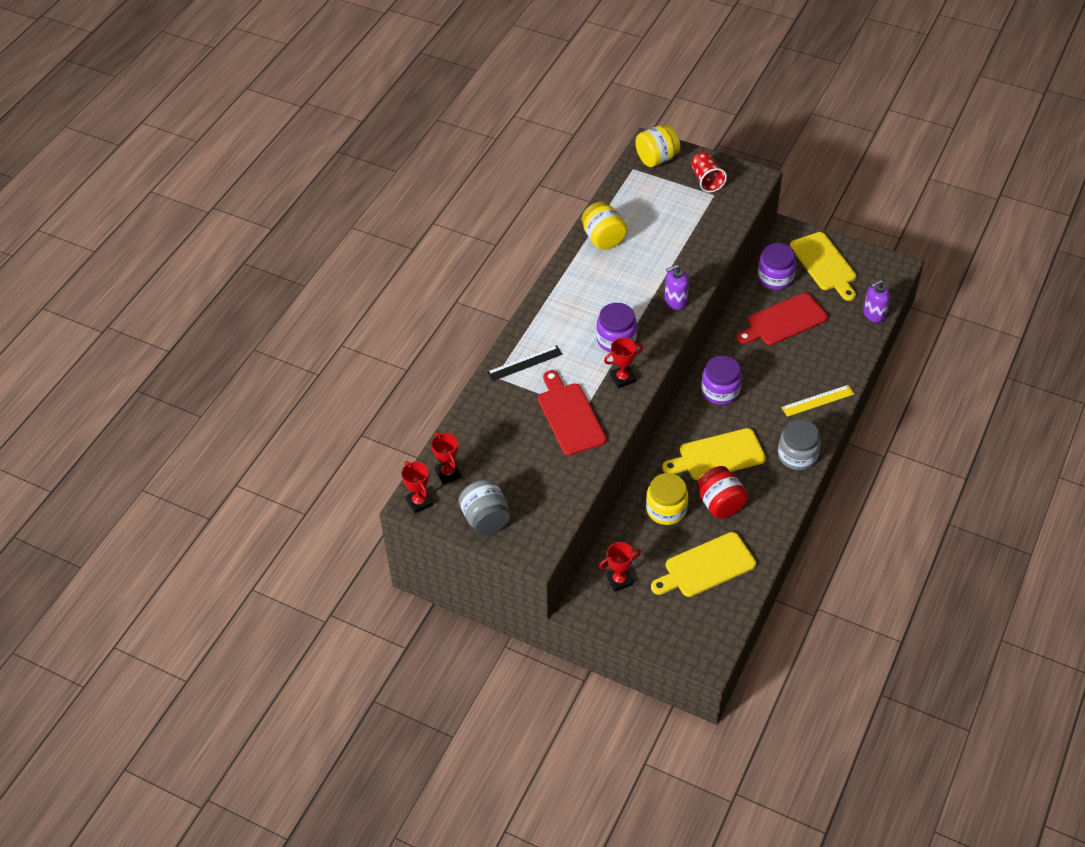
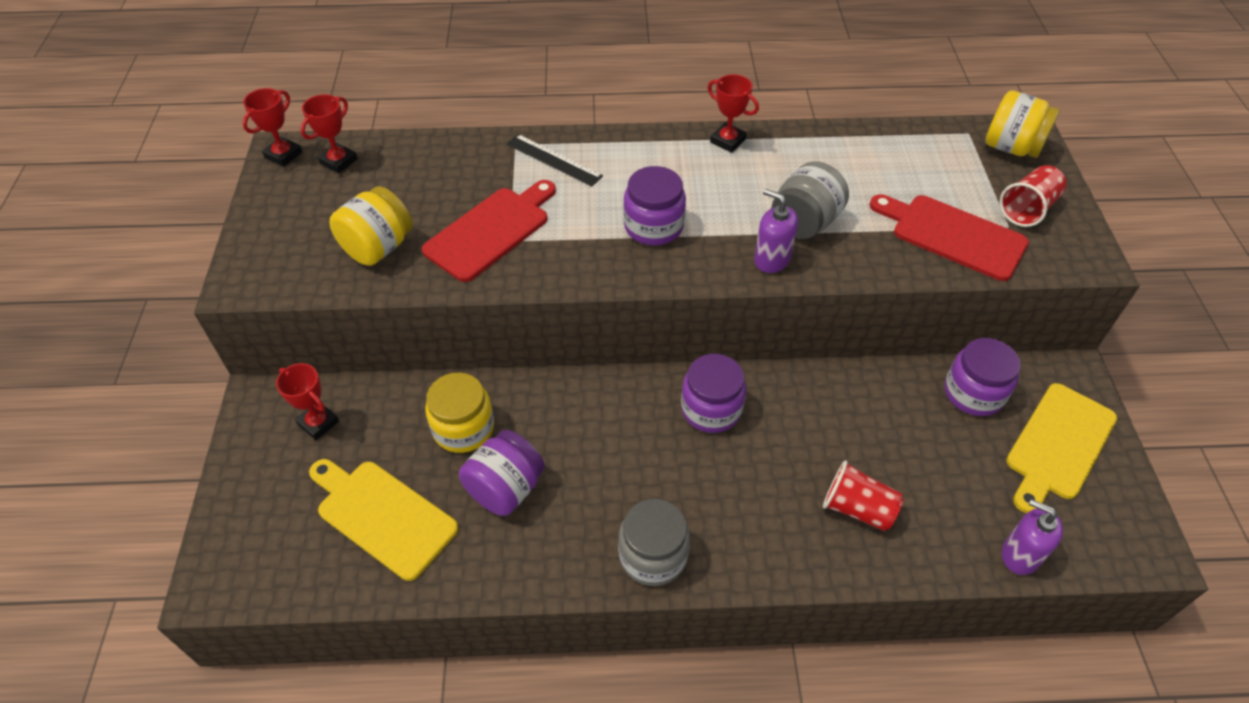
camera: 60 degrees right, 0 degrees up
grey jar [459,479,510,535] -> grey jar moved to [772,161,849,239]
yellow jar [582,201,627,250] -> yellow jar moved to [329,186,413,266]
red trophy [604,338,643,388] -> red trophy moved to [708,74,759,153]
yellow cutting board [662,428,766,480] -> none
red jar [697,466,748,518] -> purple jar [459,430,545,516]
red cutting board [737,293,828,345] -> red cutting board moved to [870,194,1029,281]
yellow ruler [781,385,854,417] -> none
none -> red cup [823,460,903,531]

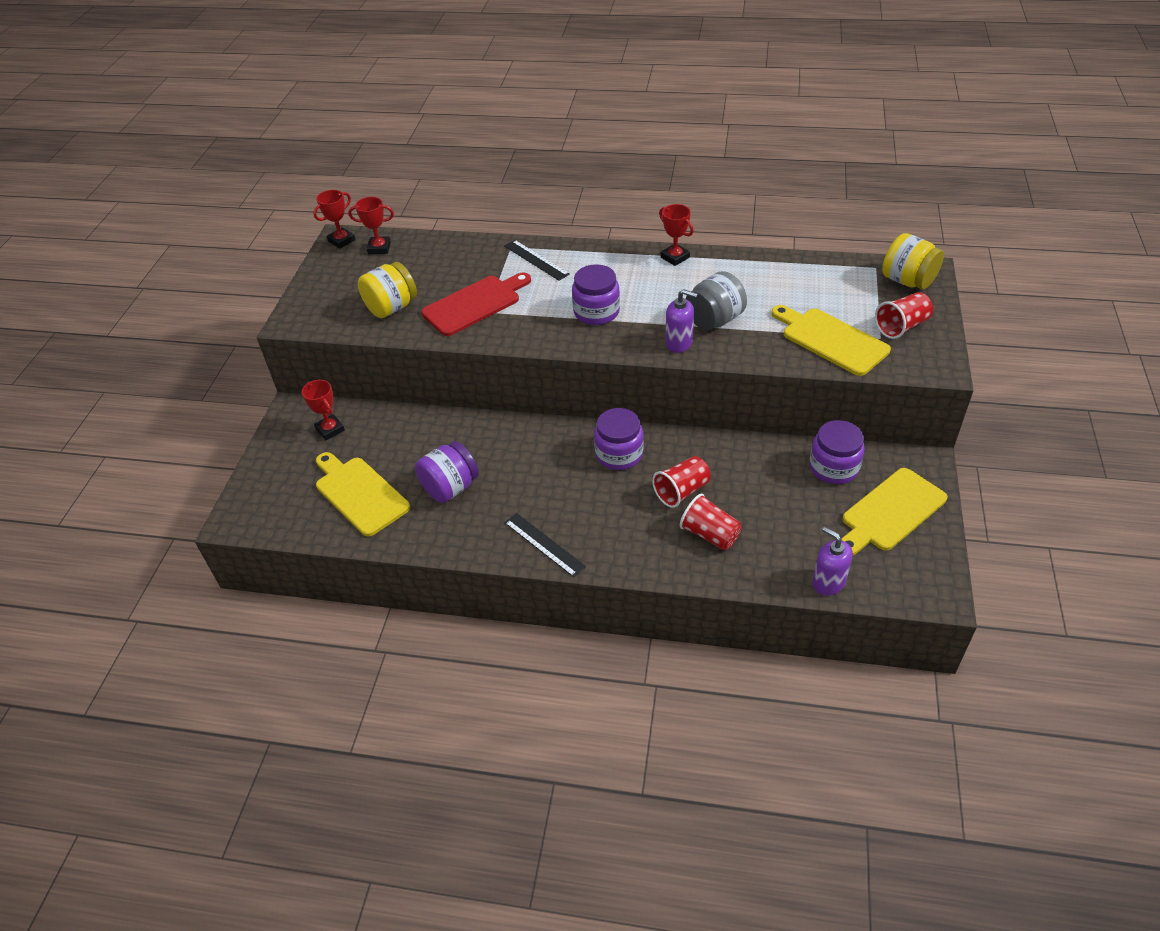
camera: 15 degrees right, 5 degrees down
red trophy [300,94,358,174] -> red trophy turned 45 degrees clockwise [348,197,394,254]
yellow jar [425,372,494,453] -> none
grey jar [618,499,690,586] -> black ruler [504,513,586,577]
purple soap dispenser [754,189,798,273] -> purple soap dispenser turned 150 degrees clockwise [665,289,698,353]
red cutting board [870,194,1029,281] -> yellow cutting board [771,305,891,376]
none -> red cup [652,456,711,508]

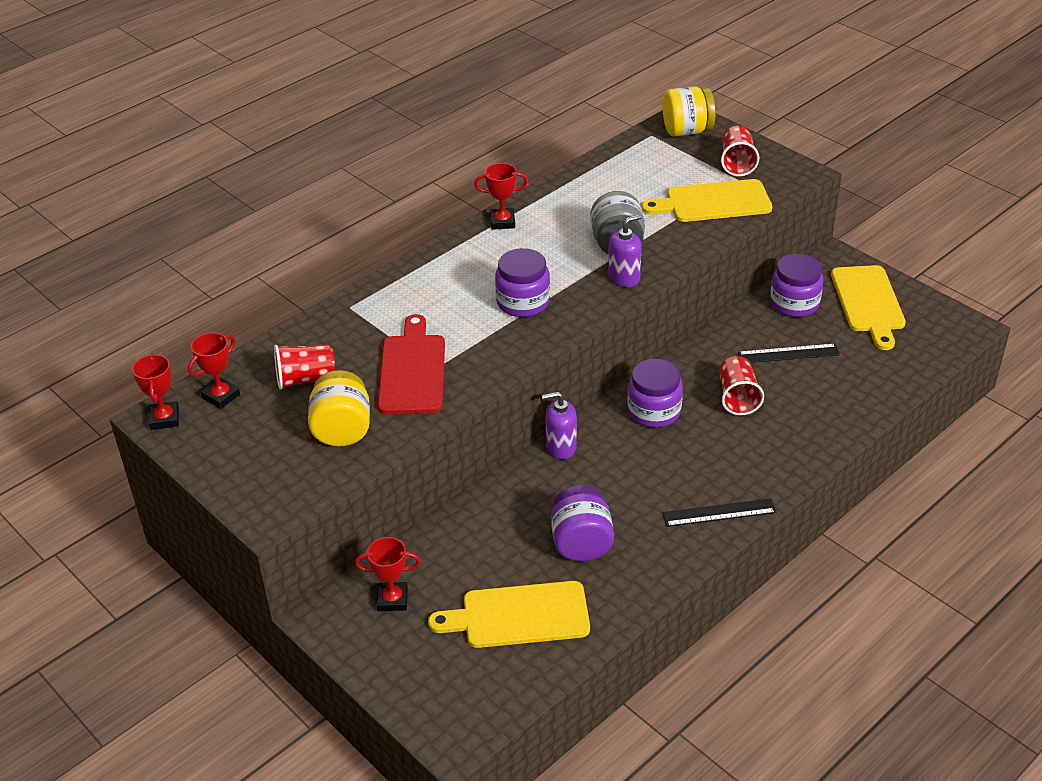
camera: 55 degrees left, 5 degrees down
black ruler [504,240,570,281] -> black ruler moved to [738,344,840,363]
red cup [680,493,742,550] -> red cup moved to [274,344,335,390]
purple soap dispenser [812,527,853,596] -> purple soap dispenser moved to [542,392,577,460]

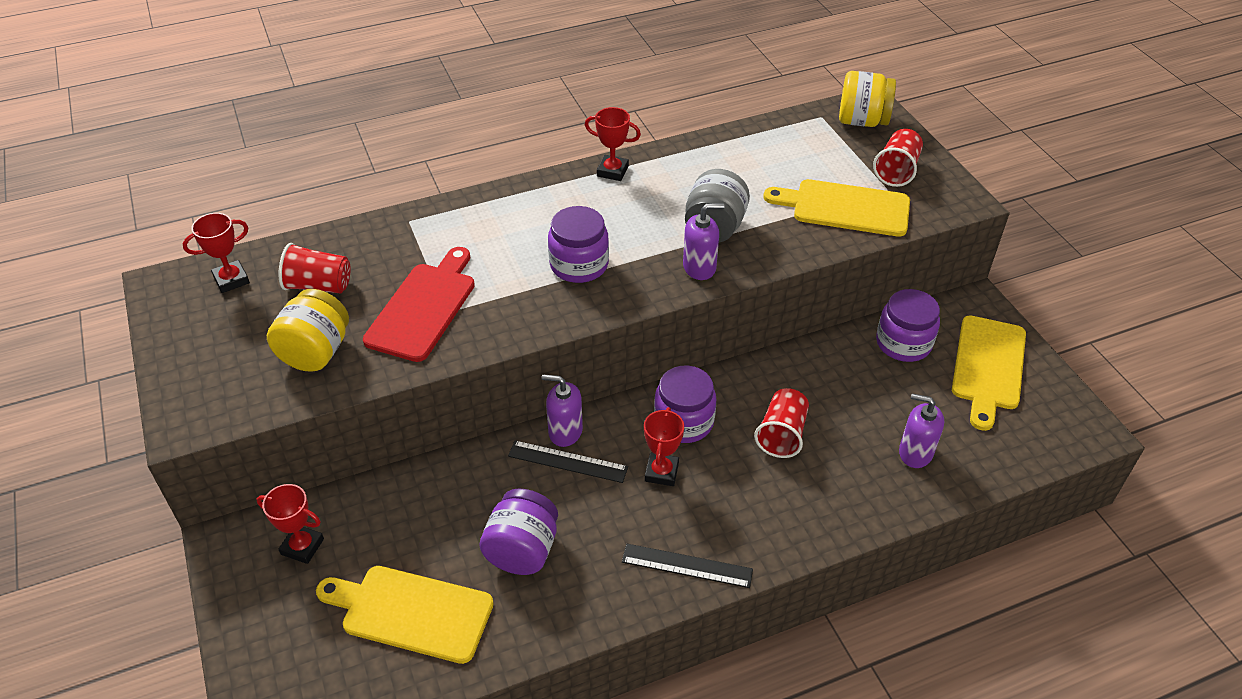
camera: 20 degrees right, 5 degrees up
red trophy [132,353,179,430] -> red trophy moved to [644,407,684,486]
black ruler [738,344,840,363] -> black ruler moved to [508,440,628,483]
none -> purple soap dispenser [899,394,944,468]

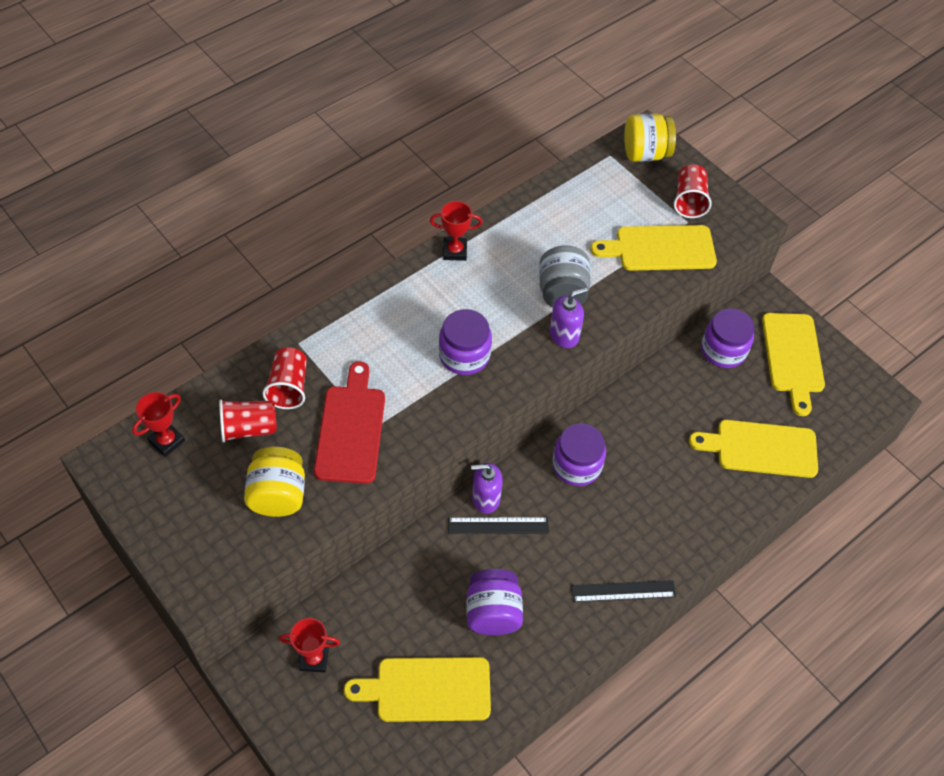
camera: 20 degrees left, 10 degrees up
red trophy [644,407,684,486] -> none
red cup [754,388,809,458] -> red cup moved to [262,348,307,409]
purple soap dispenser [899,394,944,468] -> yellow cutting board [689,420,818,478]

